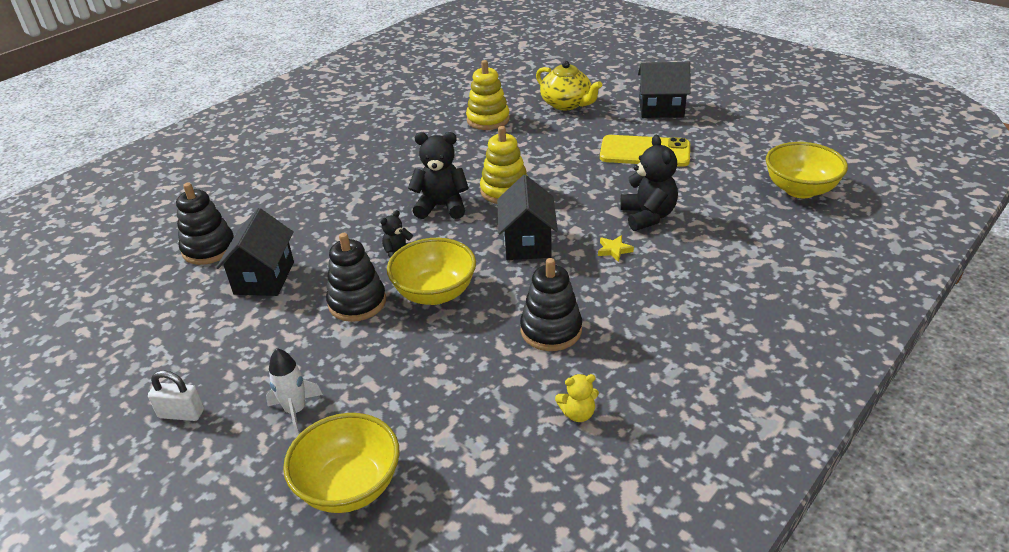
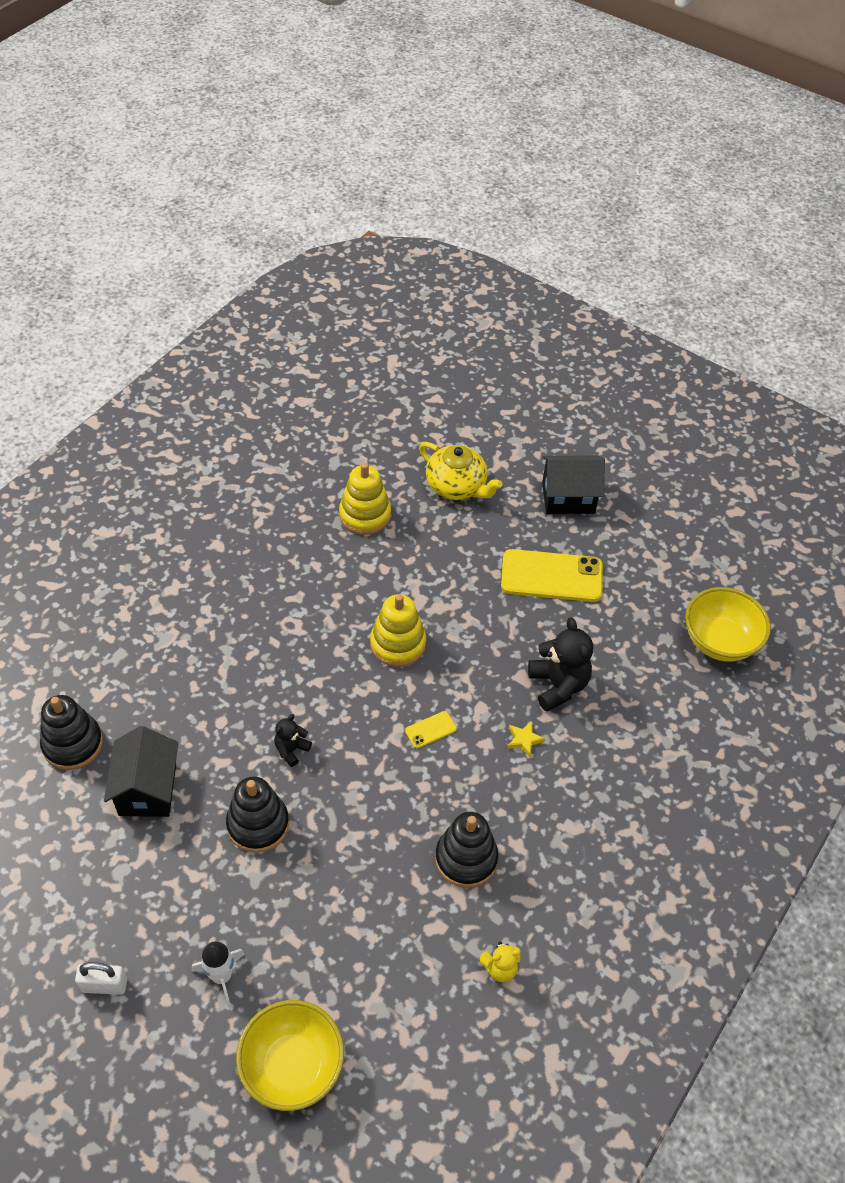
camera: 10 degrees left, 15 degrees up
yellow bowl [387,238,476,305] -> none
black teddy bear [408,132,469,219] -> none
black house [497,175,558,260] -> yellow phone [405,711,457,749]

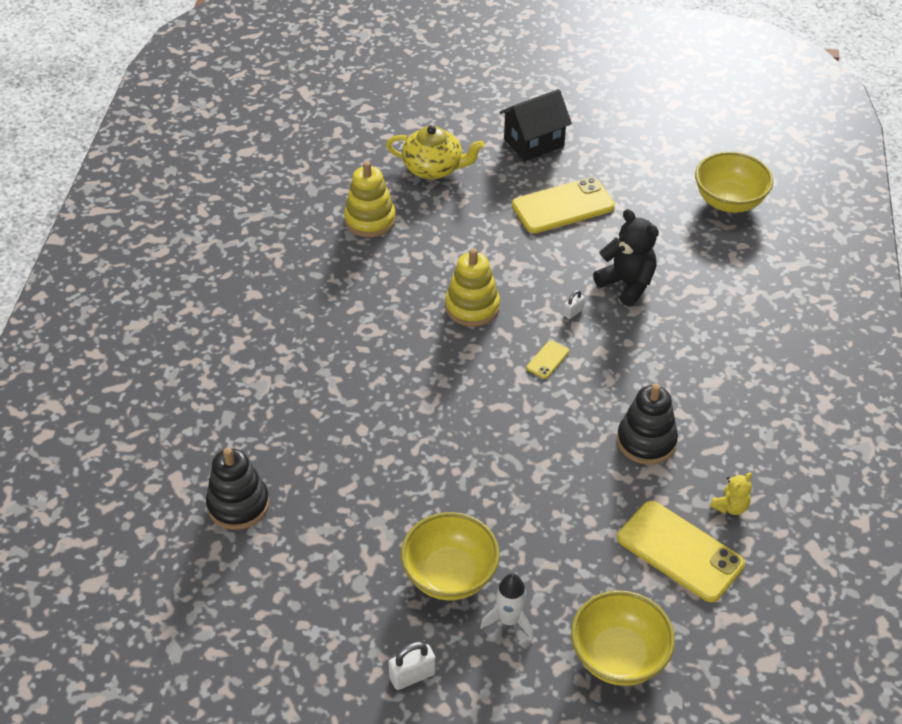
camera: 25 degrees left, 5 degrees down
black house [104,726,178,817] -> none
black stacking toy [226,776,289,853] -> none
black teddy bear [274,714,312,767] -> none
yellow star [507,721,545,757] -> none
none -> yellow bowl [401,512,500,600]
none -> white padlock [563,290,585,319]
none -> yellow phone [617,501,745,602]

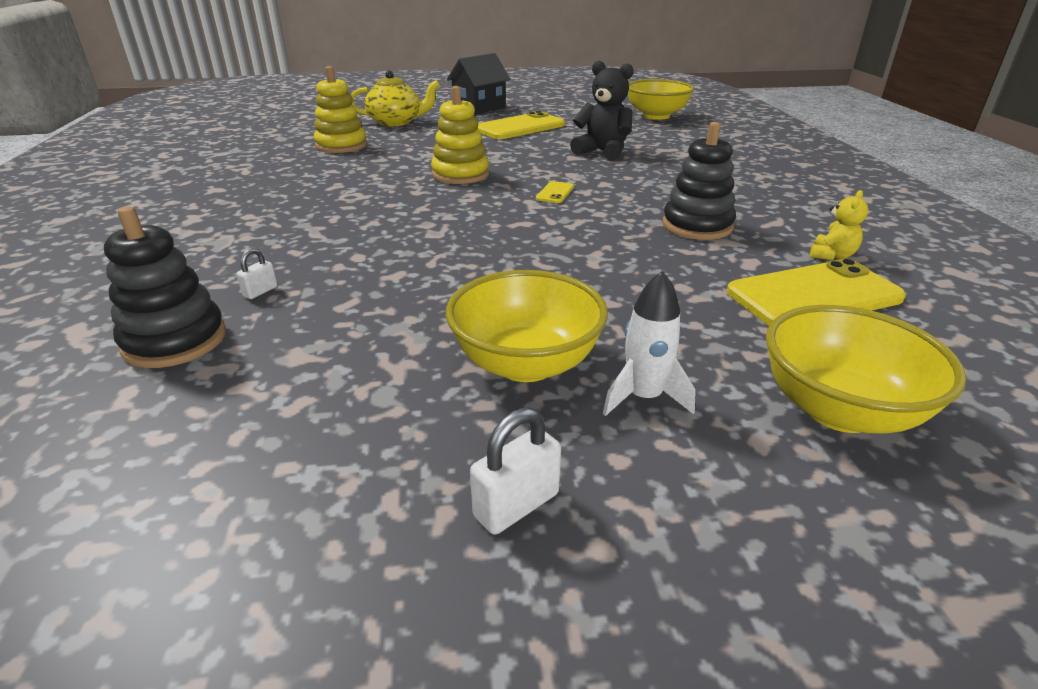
camera: 15 degrees left, 15 degrees down
white padlock [563,290,585,319] -> white padlock moved to [236,248,277,299]
yellow phone [617,501,745,602] -> yellow phone turned 45 degrees counterclockwise [727,259,906,326]

